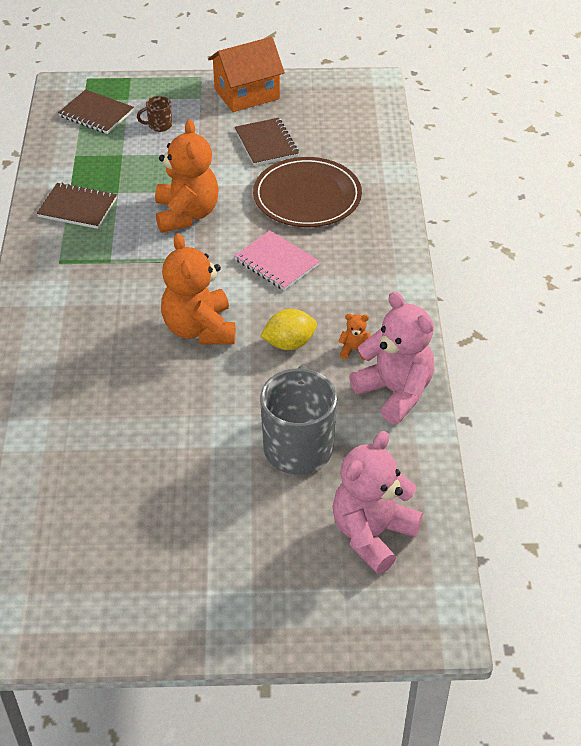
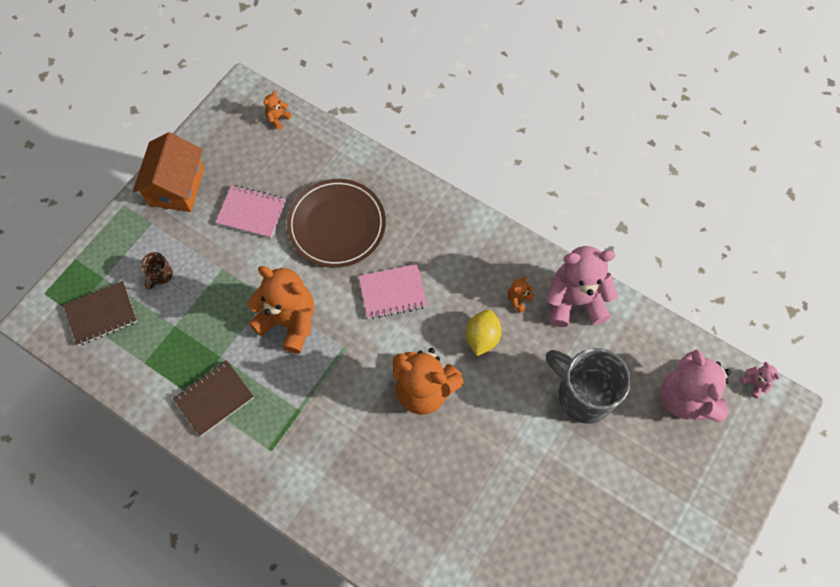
camera: 55 degrees left, 20 degrees up
brown notebook [235,118,299,166] -> pink notebook [215,185,286,238]
none -> orange teddy bear [264,91,292,130]
none -> pink teddy bear [739,362,780,398]

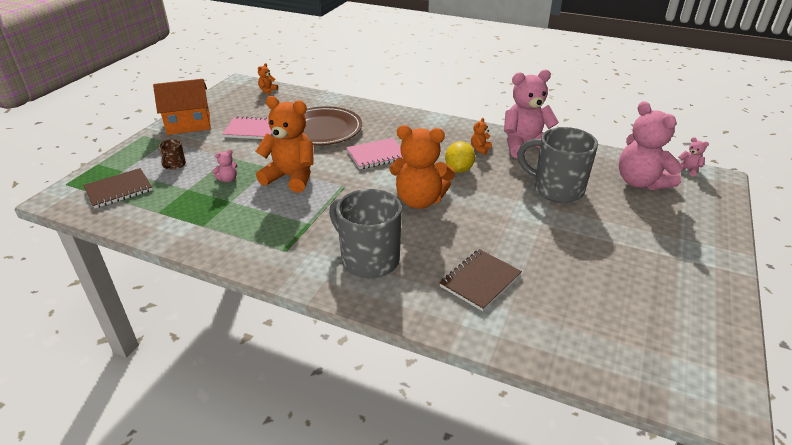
camera: 10 degrees left, 30 degrees down
orange house [133,132,204,212] -> orange house turned 75 degrees clockwise [153,79,211,135]
brown notebook [173,360,254,436] -> brown notebook moved to [440,249,522,311]
none -> pink teddy bear [212,149,238,182]
none -> grey mug [329,189,402,278]

